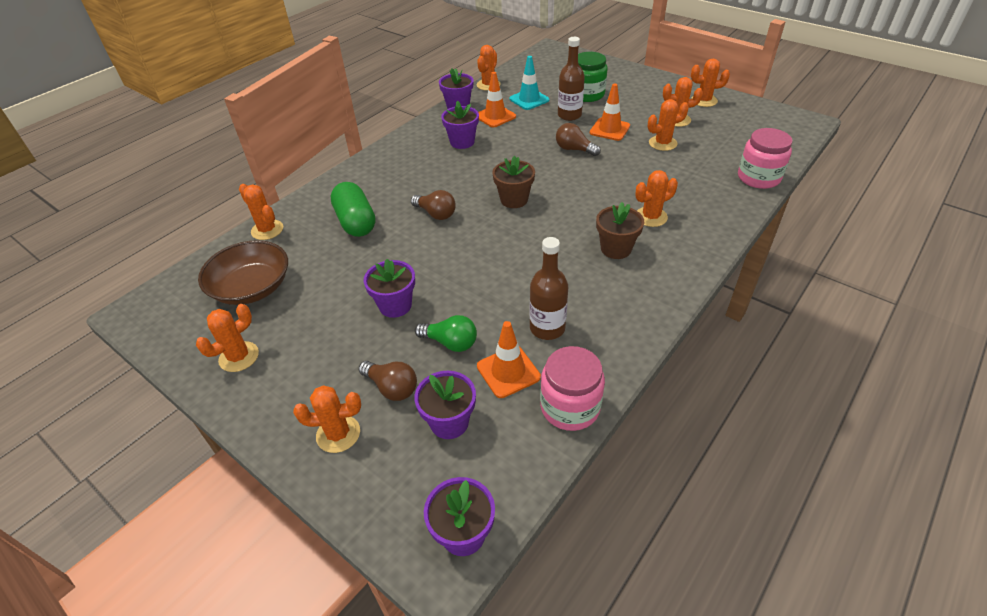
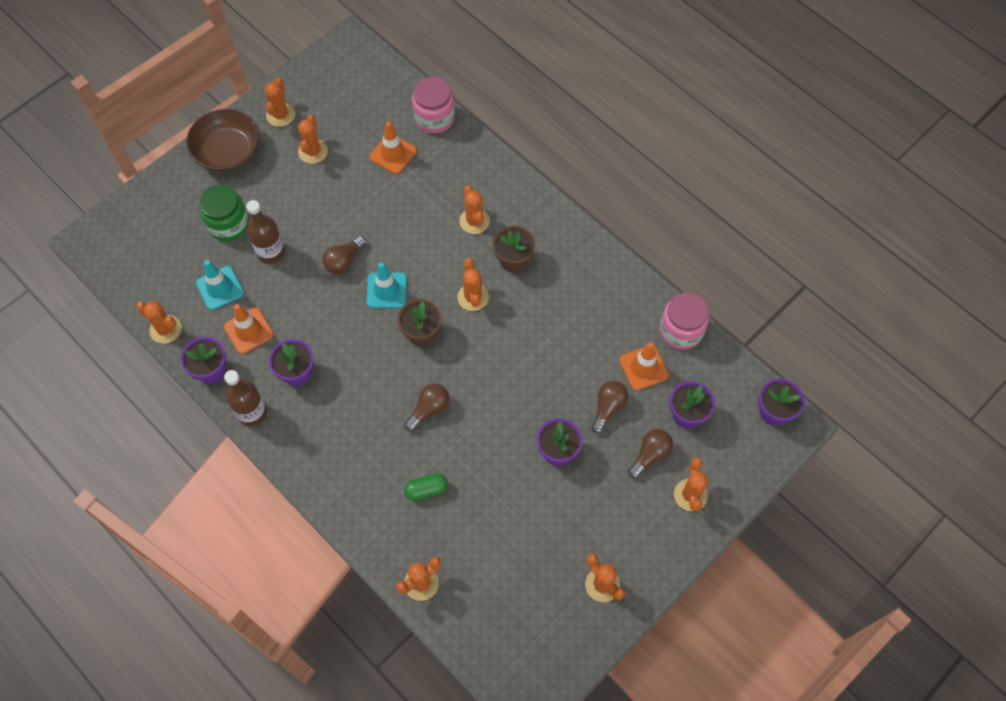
camera: 85 degrees left, 20 degrees up
brown bowl [198,240,288,305] -> brown bowl moved to [186,109,259,171]
green capsule [331,182,376,237] -> green capsule [404,473,448,501], size x0.59
green light bulb [415,315,477,352] -> brown light bulb [591,381,629,434]
brown bottle [530,237,568,340] -> brown bottle moved to [224,370,267,426]
orange traffic cone [590,83,630,141] -> orange traffic cone moved to [369,122,417,174]
orange cactus [648,99,689,151] -> orange cactus moved to [457,258,489,311]
none -> turquoise traffic cone [367,262,407,308]

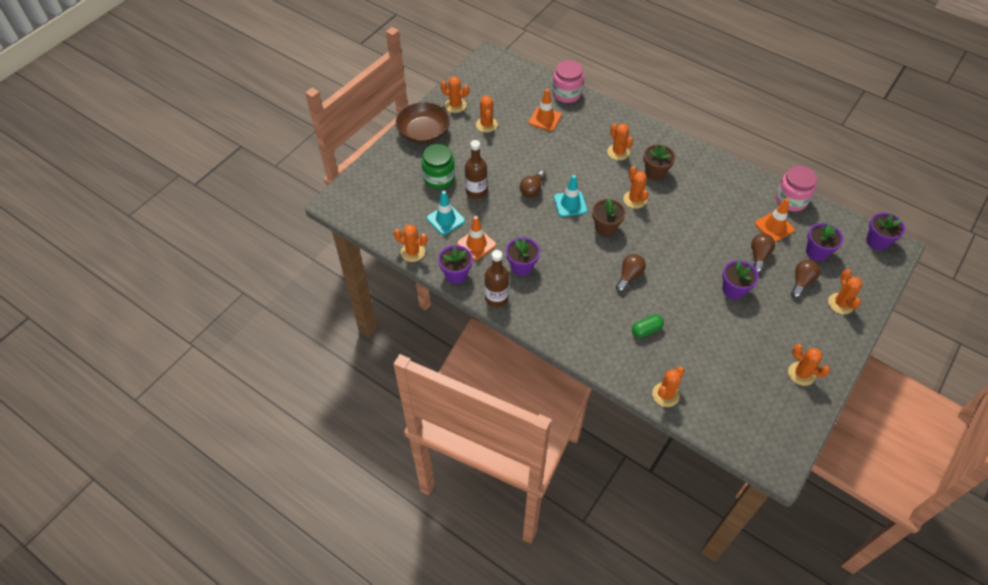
camera: 10 degrees left, 10 degrees down
orange cactus [265,78,295,127] -> orange cactus turned 60 degrees counterclockwise [440,76,469,113]

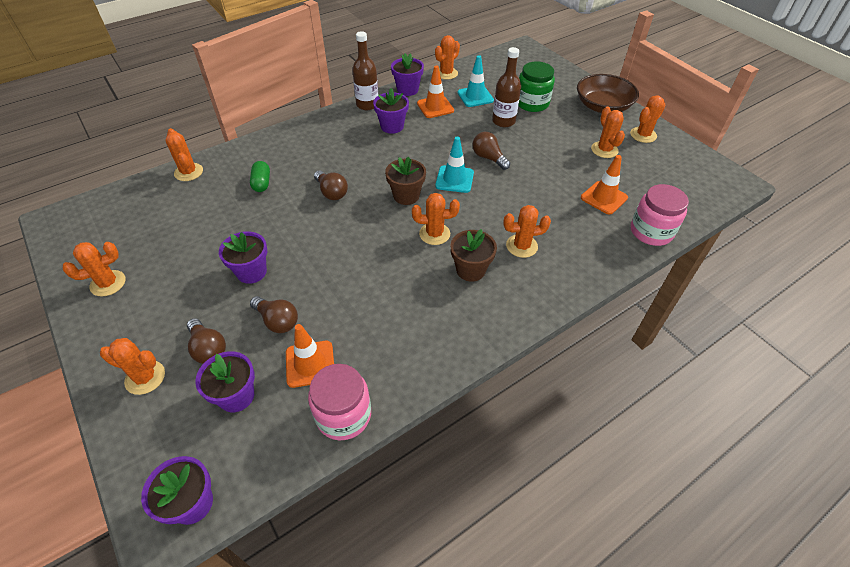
camera: 110 degrees right, 5 degrees down
orange cactus [476,95,498,133] -> orange cactus turned 60 degrees clockwise [591,106,625,158]

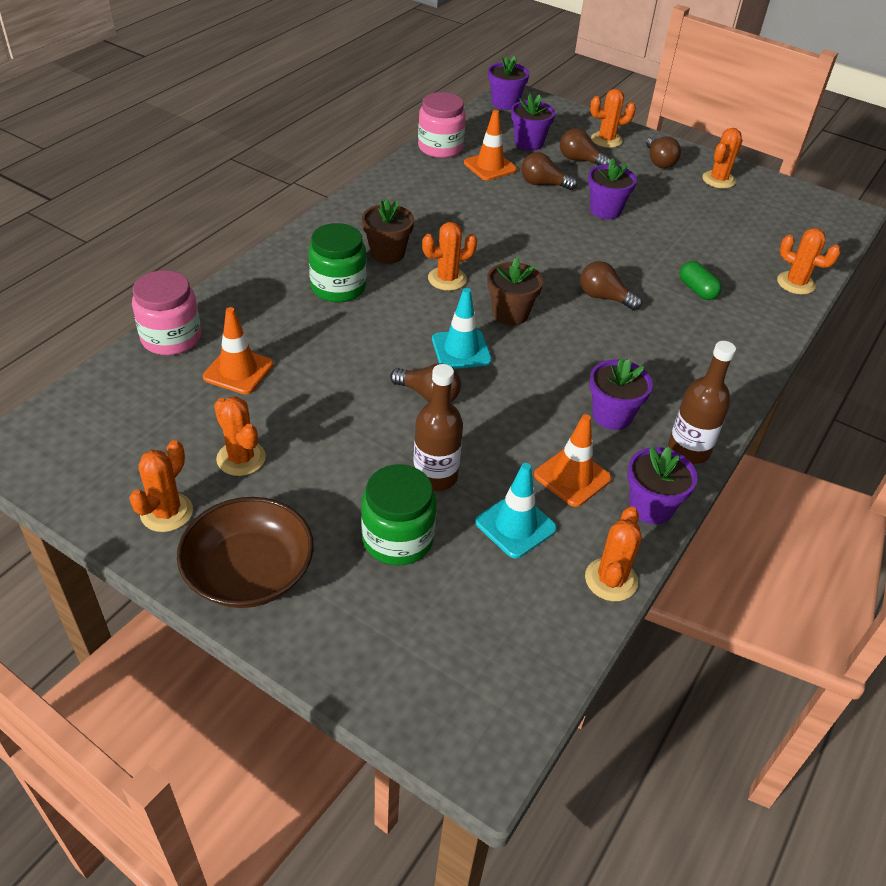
camera: 155 degrees right, 5 degrees down
orange cactus [503,205,551,258] -> green jar [309,223,366,302]
none -> brown light bulb [646,137,681,168]

